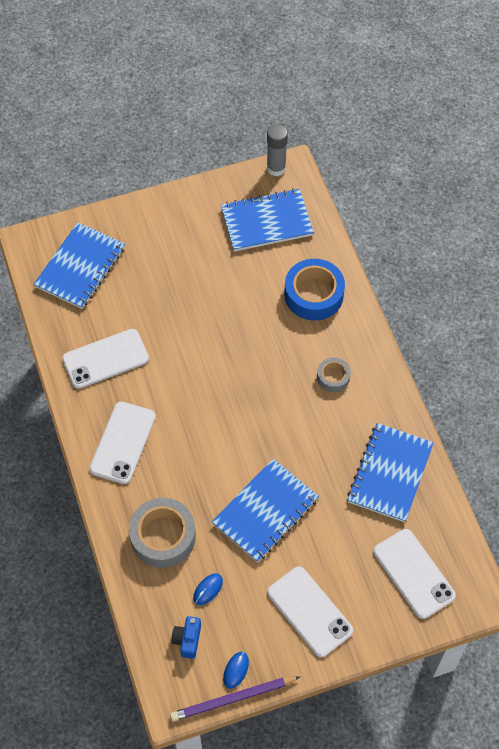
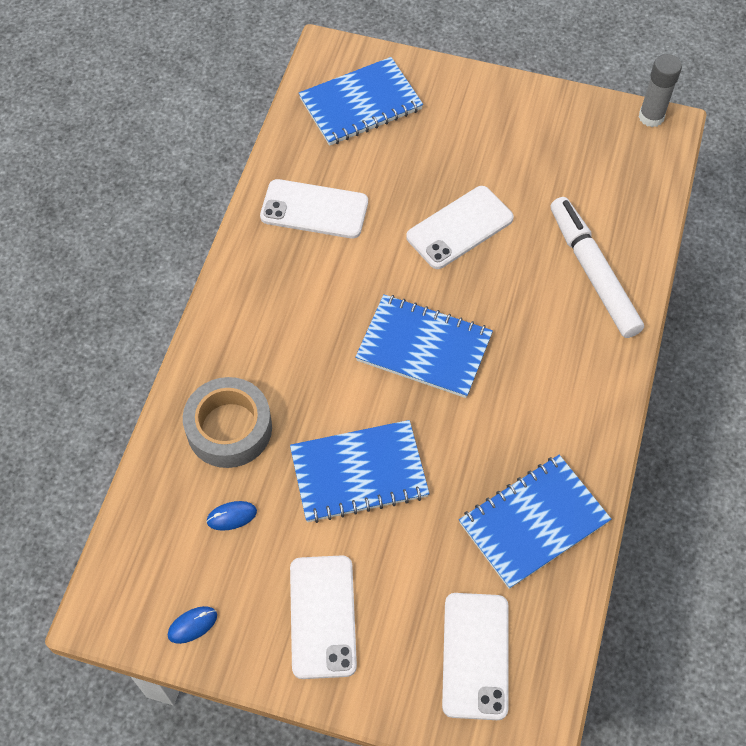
camera: 35 degrees right, 0 degrees up
white phone [89,402,156,484] -> white phone moved to [406,186,514,269]
purple pencil [170,676,301,721] -> none
blue camera [171,616,201,659] -> none
blue notebook [221,189,314,252] -> blue notebook moved to [355,294,493,398]
blue tape [284,259,345,320] -> white marker [551,197,644,338]
grey tape [317,357,351,392] -> none

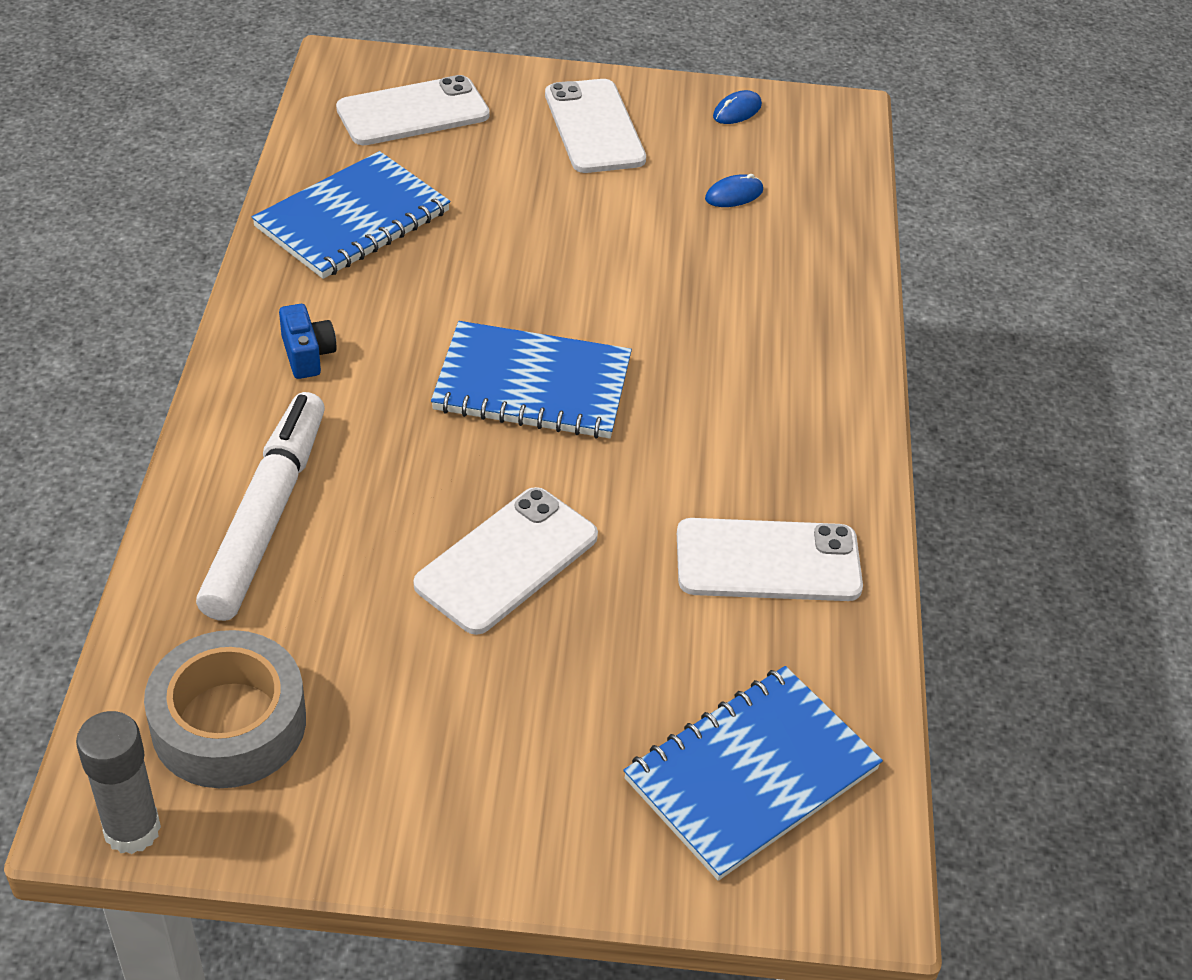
camera: 165 degrees right, 15 degrees down
grey tape [183,377,272,468] -> grey tape moved to [144,630,306,788]
blue notebook [290,420,430,523] -> none
white phone [442,593,509,720] -> white phone turned 75 degrees clockwise [336,75,490,145]
white marker [551,197,644,338] -> white marker turned 135 degrees counterclockwise [196,392,325,621]
none -> blue camera [279,304,337,379]

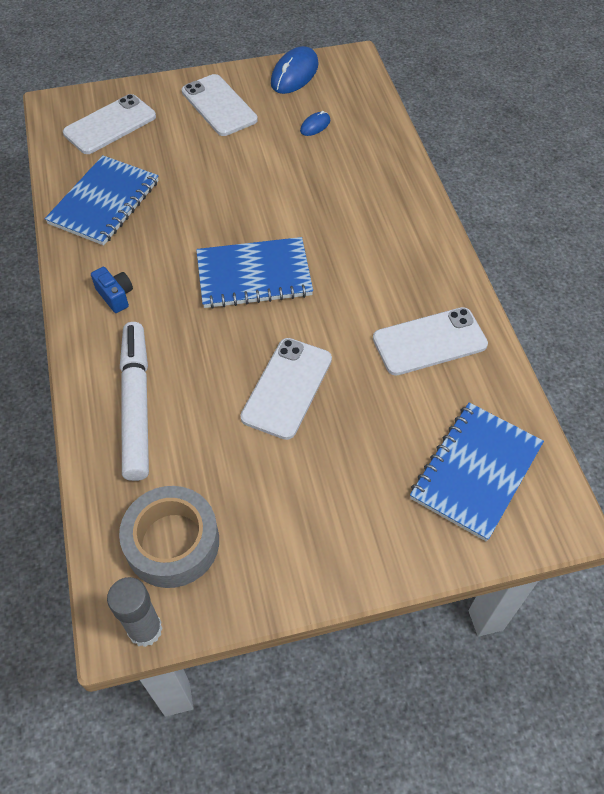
camera: 15 degrees left, 10 degrees up
blue mouse [713,90,762,124] -> blue mouse [271,46,319,94], size x1.94

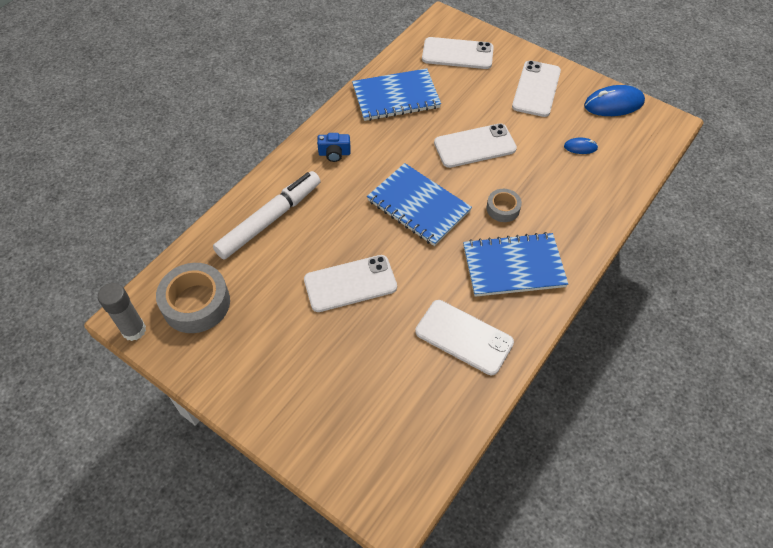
camera: 50 degrees right, 0 degrees up
blue camera [91,267,133,313] -> blue camera turned 75 degrees clockwise [317,133,351,162]
blue notebook [410,403,544,542] -> blue notebook moved to [463,232,568,297]
none -> white phone [434,123,517,168]
none -> grey tape [486,189,522,222]

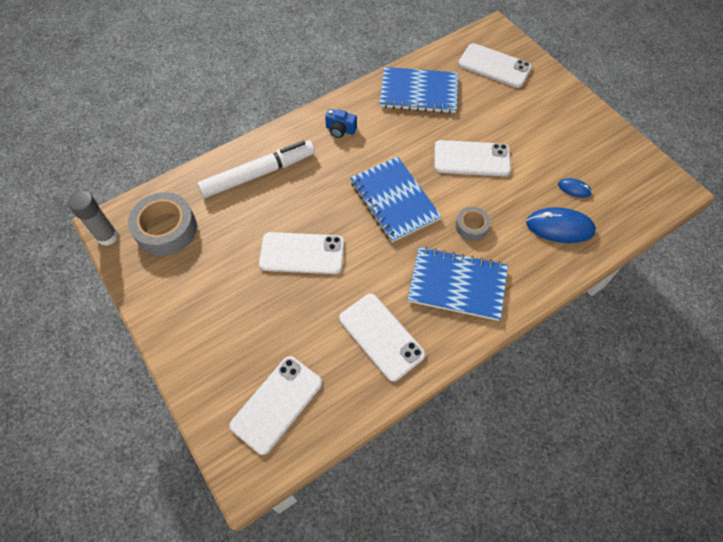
camera: 20 degrees right, 5 degrees up
white phone [512,60,561,117] -> white phone moved to [229,356,322,455]
blue mouse [584,85,645,116] -> blue mouse moved to [526,207,596,243]

